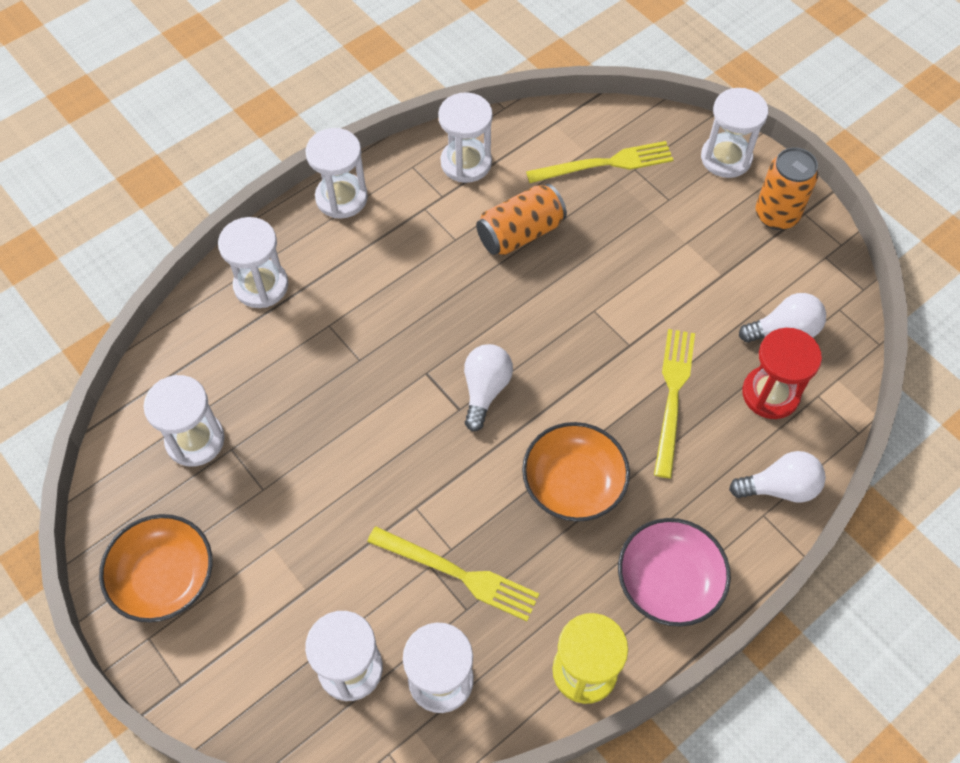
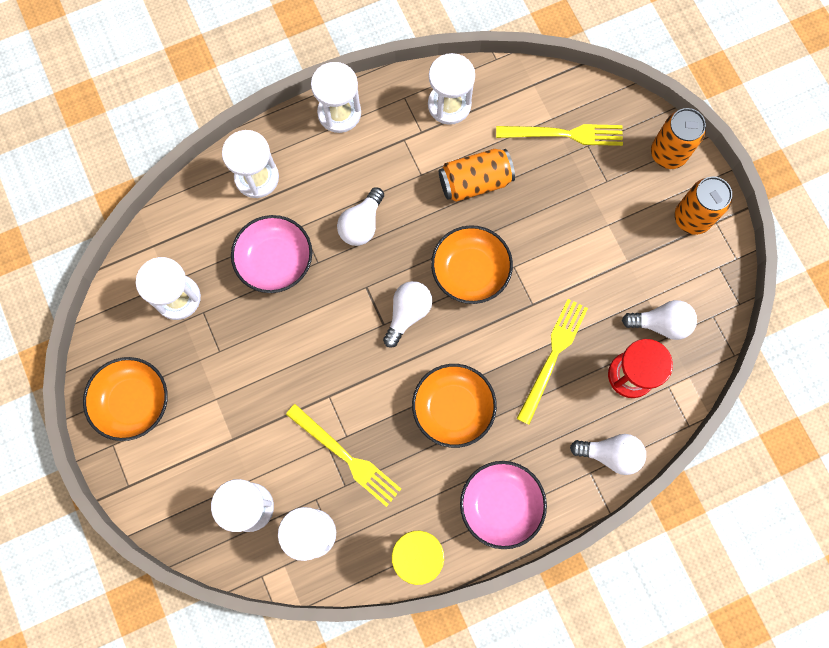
camera: 15 degrees right, 15 degrees up
white hourglass [701,88,768,178] -> orange can [651,108,706,169]
none -> pink bowl [231,215,312,293]
none -> white light bulb [337,187,384,246]
none -> orange bowl [431,225,513,304]

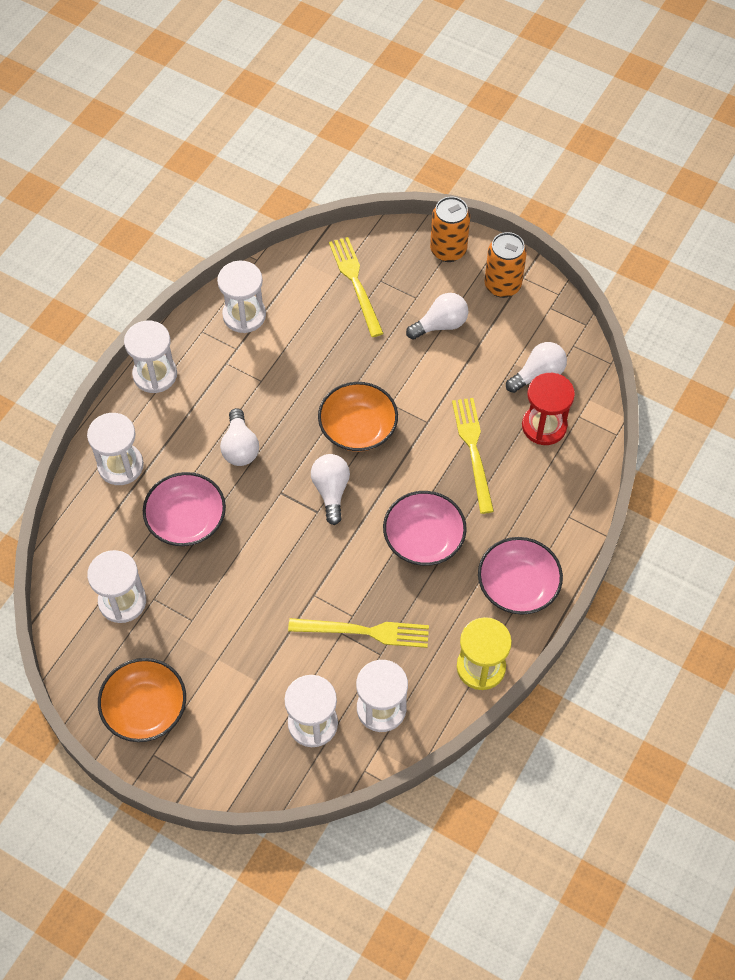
camera: 35 degrees left, 15 degrees down
orange bowl [412,364,497,448] -> pink bowl [383,491,467,566]
orange can [439,149,515,202] -> none
yellow fork [496,124,623,146] -> yellow fork turned 75 degrees counterclockwise [329,237,384,337]
white light bulb [570,434,646,475] -> white light bulb moved to [406,293,468,340]

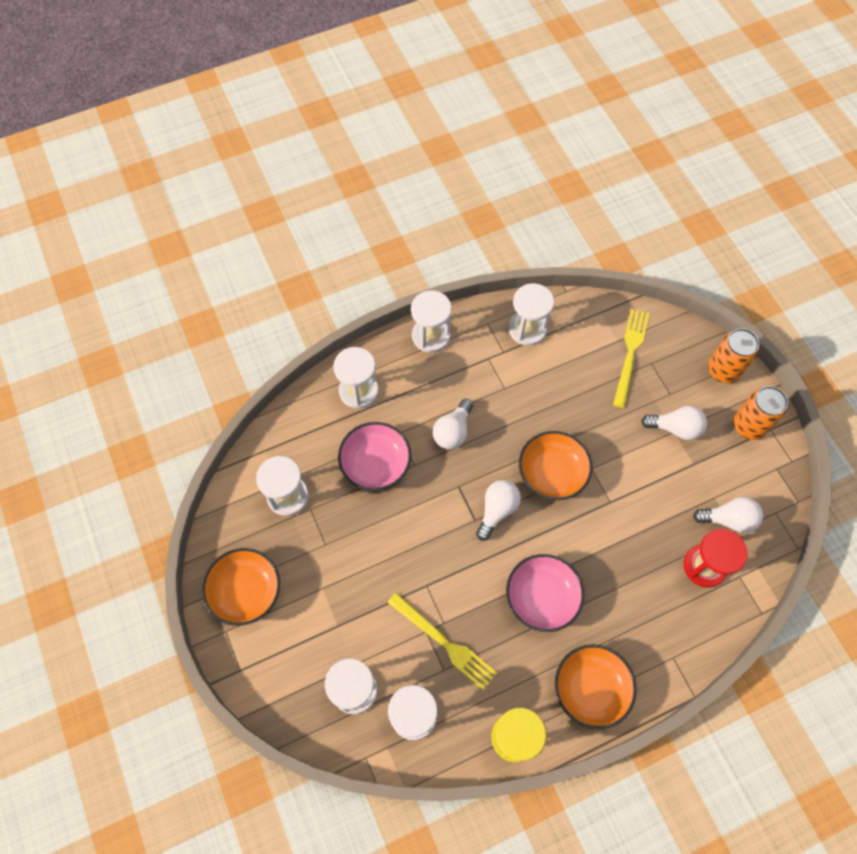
camera: 35 degrees right, 5 degrees up
yellow fork [452,398,494,514] -> none
pink bowl [478,537,563,615] -> orange bowl [555,644,637,729]

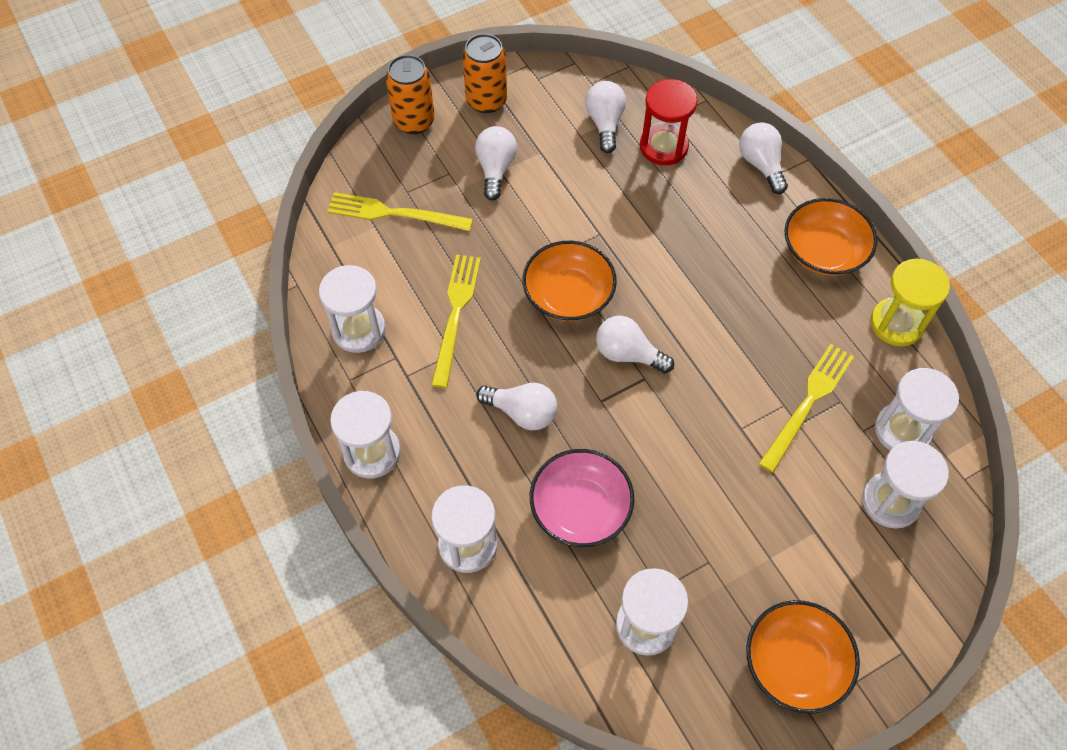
camera: 95 degrees left, 5 degrees down
pink bowl [506,554,585,632] -> none
none -> yellow fork [431,254,481,388]
none -> white light bulb [739,122,788,194]

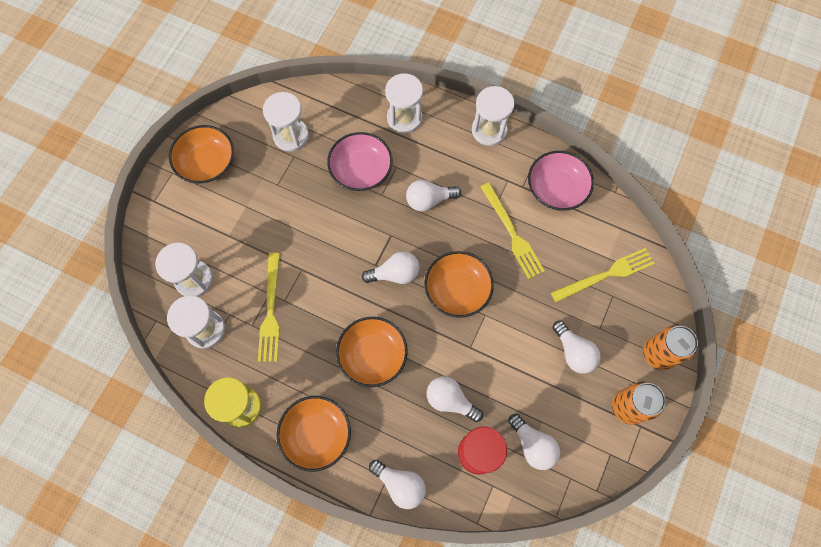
camera: 145 degrees right, 10 degrees up
white hourglass [319,265,386,353] -> pink bowl [528,151,594,211]
none -> orange bowl [336,317,408,387]
none -> white light bulb [427,376,483,422]

